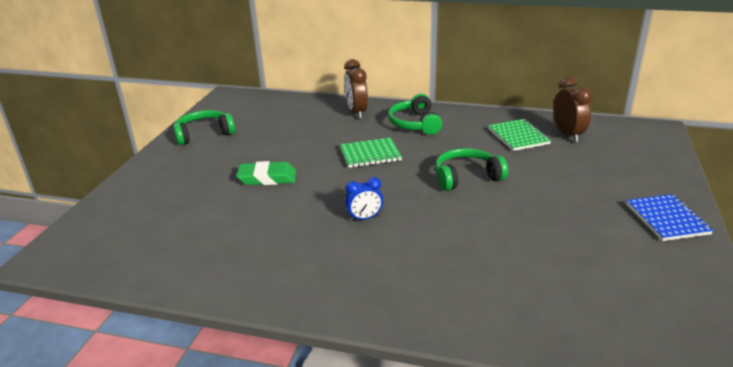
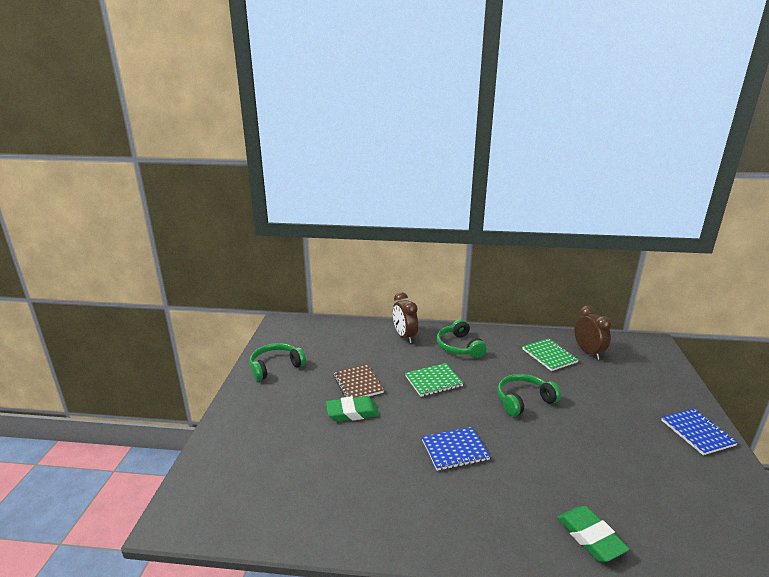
camera: 10 degrees left, 5 degrees down
blue clock [345,177,383,221] -> blue notebook [422,427,490,471]
none -> brown notebook [333,364,384,398]
none -> green eraser [557,506,630,562]

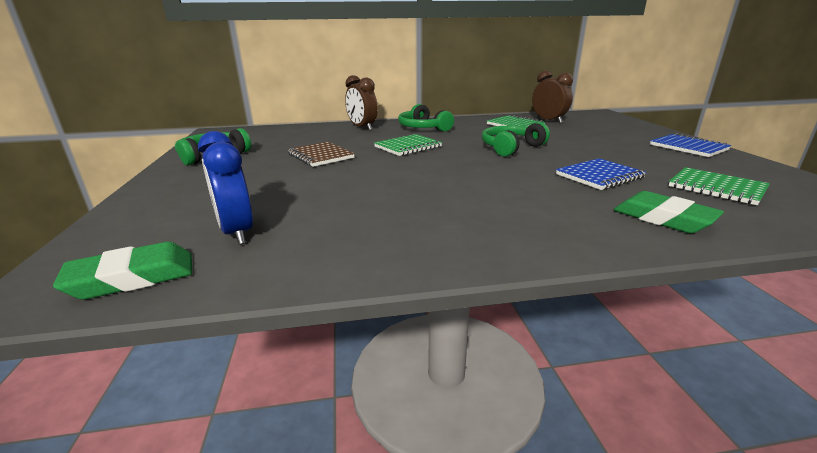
camera: 15 degrees left, 0 degrees up
green eraser [326,396,379,422] -> green eraser moved to [53,242,192,300]
blue notebook [422,427,490,471] -> blue notebook moved to [556,158,646,190]
none -> blue clock [198,131,253,245]
none -> green notebook [668,167,770,205]

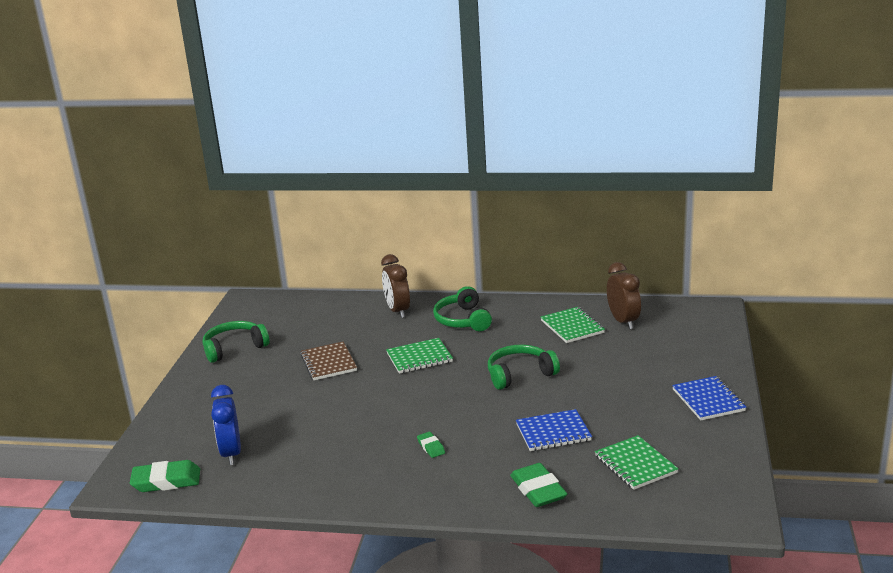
camera: 20 degrees right, 0 degrees up
none -> green eraser [417,432,445,458]

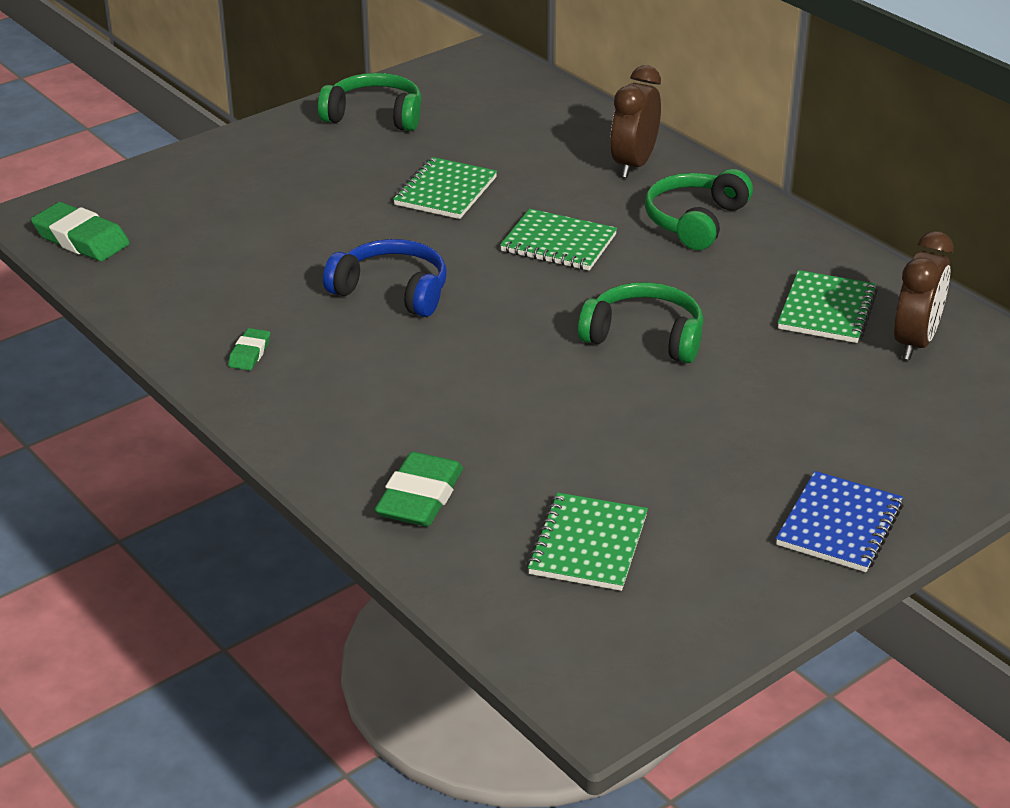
camera: 40 degrees right, 10 degrees up
blue clock [211,385,241,465] -> none
brown notebook [300,342,357,380] -> green notebook [393,157,497,219]
green eraser [417,432,445,458] -> green eraser moved to [228,328,270,371]
blue notebook [516,409,592,451] -> none
none -> blue headphones [323,239,447,317]

